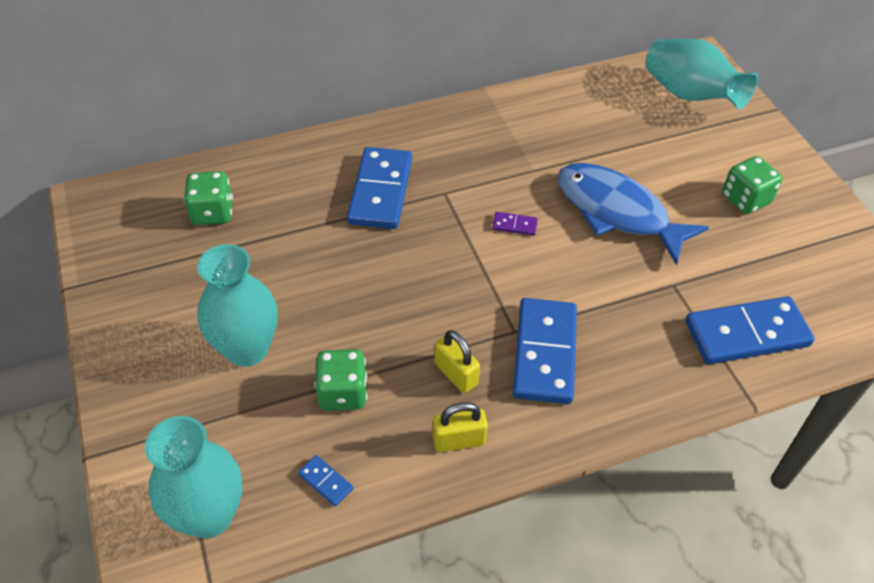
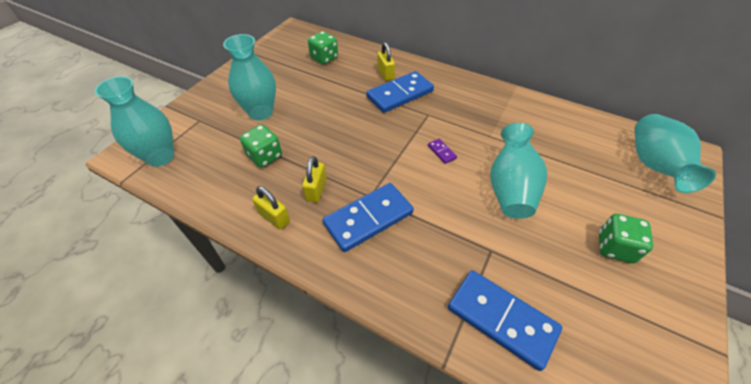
camera: 50 degrees right, 0 degrees up
blue domino [298,455,353,506] -> none
blue fish [557,163,709,265] -> turquoise vase [490,123,548,219]
none -> yellow padlock [377,42,395,81]

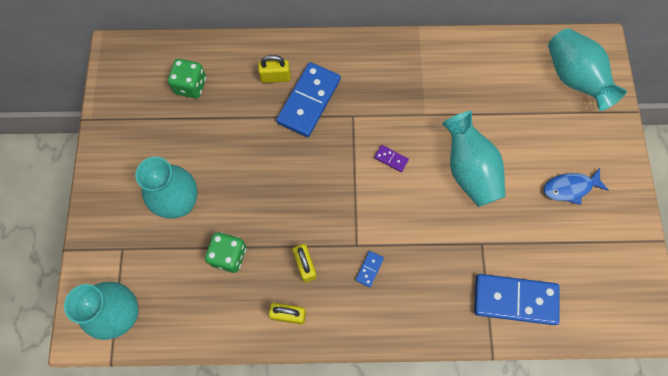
camera: 30 degrees left, 20 degrees up
blue domino [323,183,414,252] -> blue domino [355,251,384,287], size x0.42
yellow padlock [377,42,395,81] -> yellow padlock turned 45 degrees counterclockwise [258,55,291,83]
green dice [599,214,653,263] -> blue fish [544,168,609,205]

